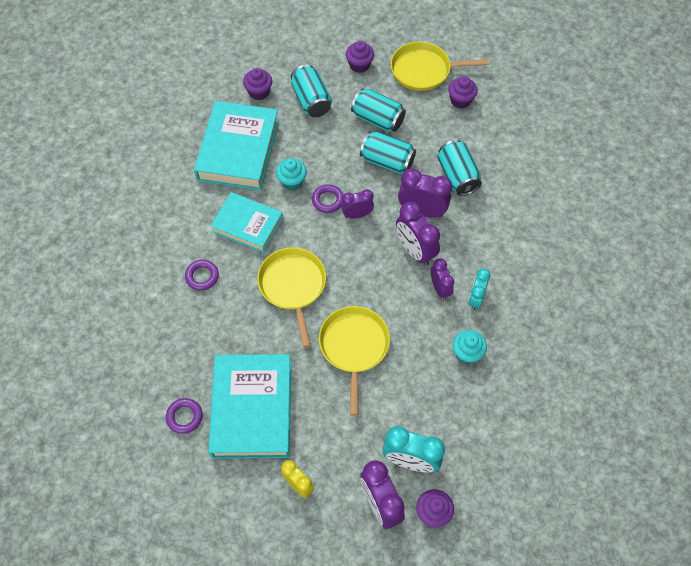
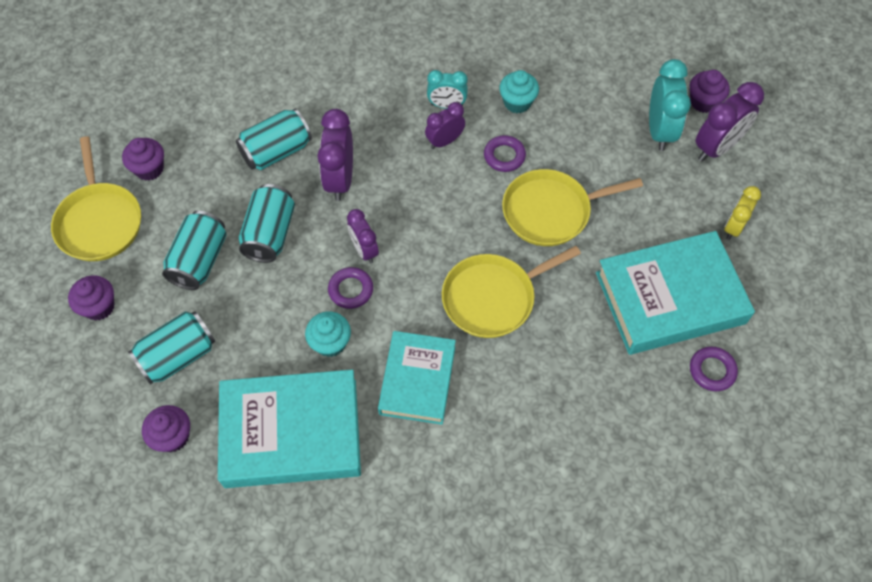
camera: 105 degrees left, 0 degrees up
purple ring [185,260,219,291] -> purple ring moved to [484,135,526,172]
purple clock [396,202,440,266] -> none

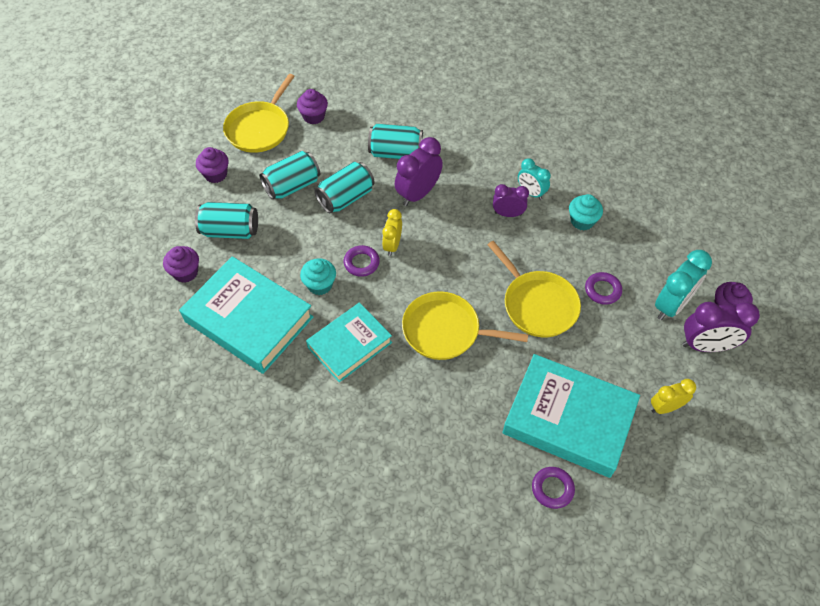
camera: 40 degrees right, 5 degrees down
purple clock [347,209,379,263] -> yellow clock [382,209,402,256]
purple ring [484,135,526,172] -> purple ring moved to [585,272,622,305]
yellow pan [502,169,643,246] -> yellow pan turned 150 degrees counterclockwise [487,241,581,337]

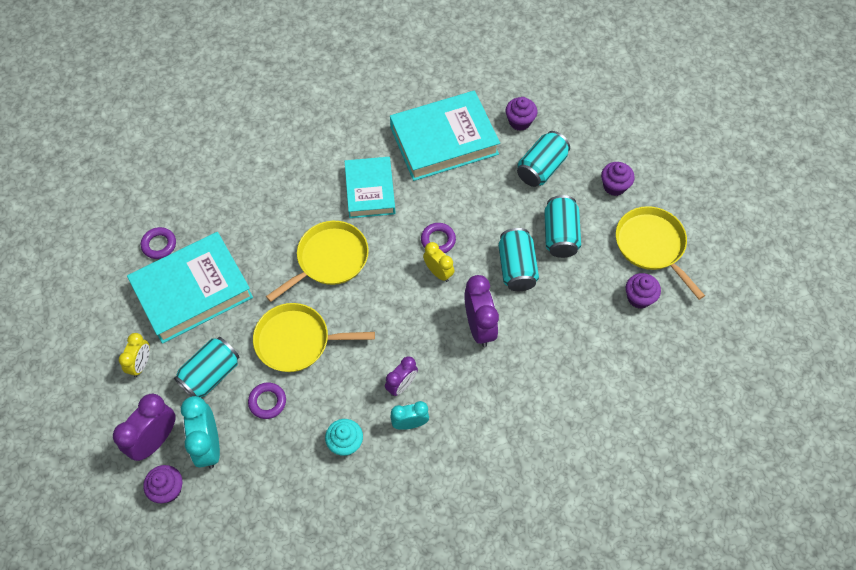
camera: 125 degrees right, 5 degrees up
turquoise cupcake [300,258,336,295] -> none
turquoise can [368,124,423,159] -> turquoise can moved to [174,337,239,397]

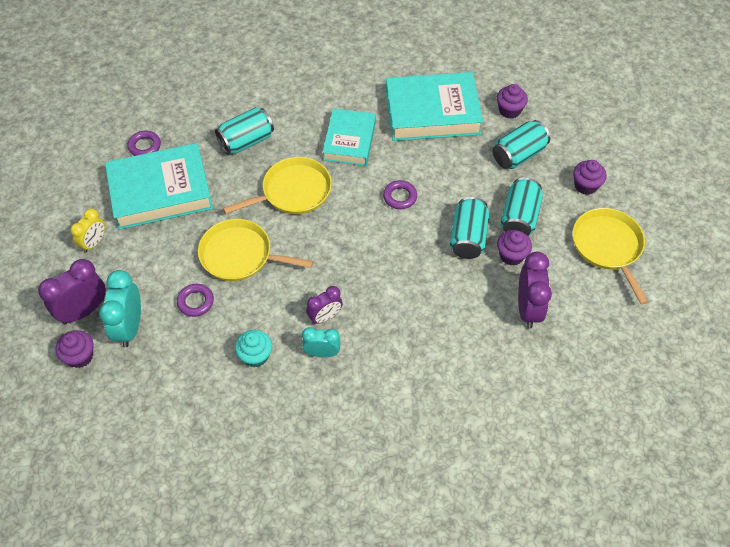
camera: 15 degrees right, 5 degrees down
turquoise can [174,337,239,397] -> turquoise can moved to [215,107,274,155]
yellow clock [423,242,454,282] -> none
purple clock [464,275,499,347] -> purple clock moved to [518,251,552,329]
purple cupcake [626,273,661,309] -> purple cupcake moved to [497,230,532,266]

